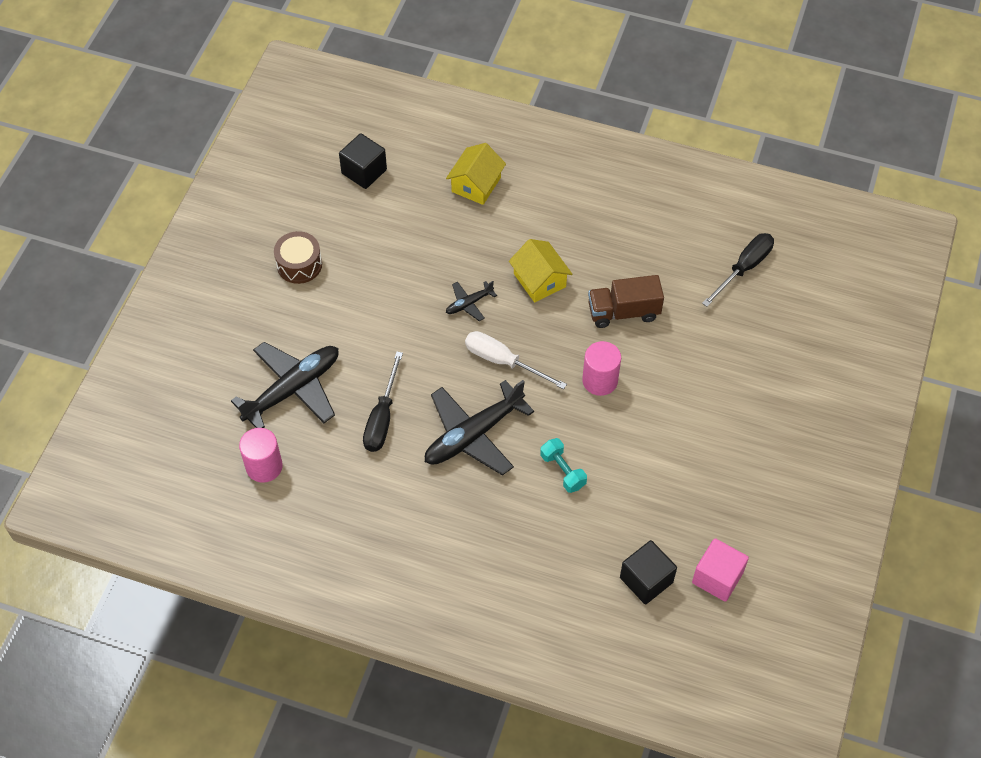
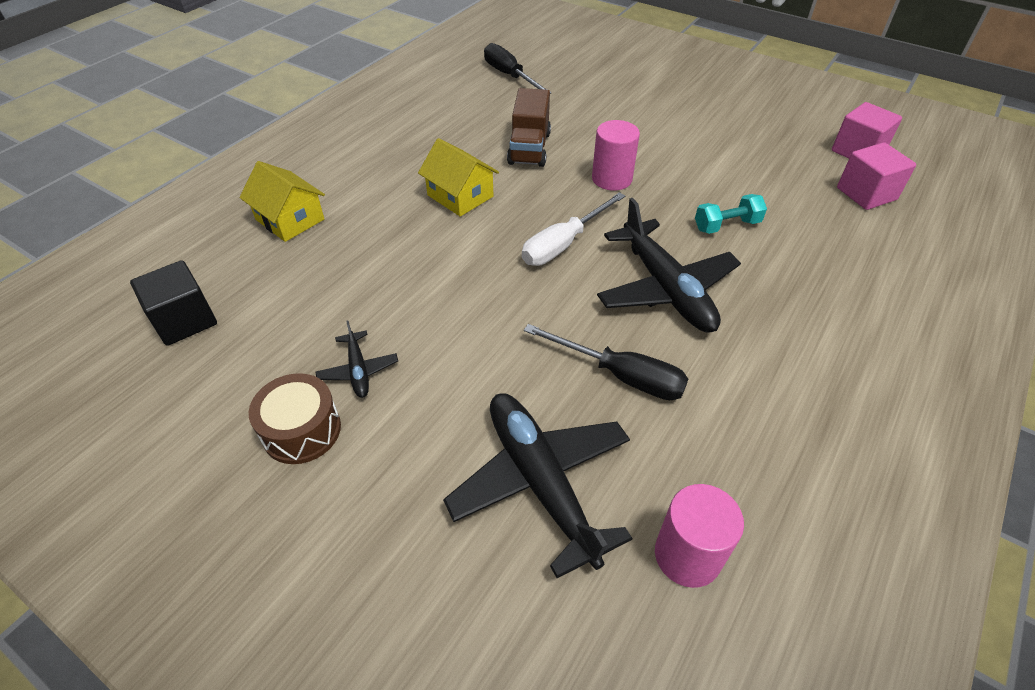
camera: 75 degrees left, 10 degrees down
black plane [446,281,497,321] -> black plane moved to [316,320,398,398]
yellow house [509,239,572,303] -> yellow house turned 60 degrees clockwise [418,138,499,217]
black cube [620,540,677,604] -> pink cube [837,142,916,210]

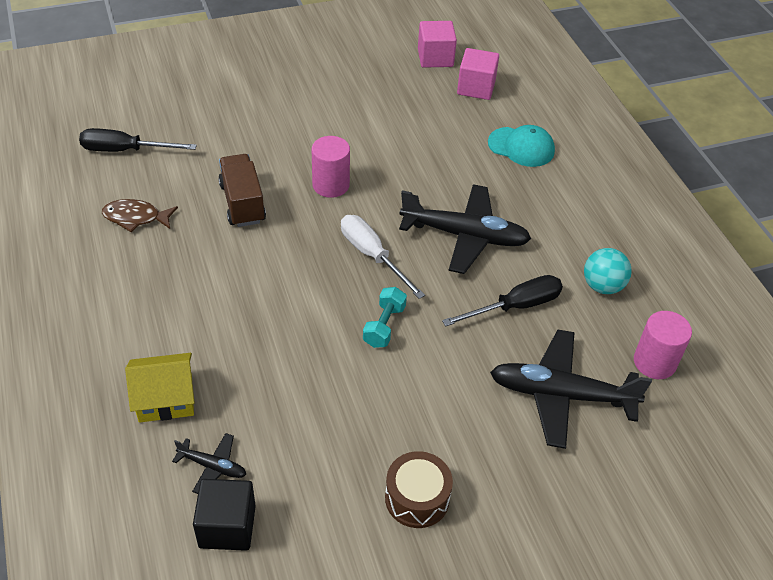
camera: 55 degrees left, 0 degrees up
black plane [316,320,398,398] -> black plane moved to [172,433,246,494]
yellow house [418,138,499,217] -> none
brown truck [507,88,551,167] -> brown truck turned 150 degrees counterclockwise [218,154,266,227]
white screwdriver [522,192,625,266] -> white screwdriver turned 150 degrees clockwise [341,215,425,299]
turquoise dumbbell [695,194,767,234] -> turquoise dumbbell moved to [363,287,407,348]
none -> brown fish [102,199,178,232]
none -> turquoise cap [488,125,555,167]
none -> turquoise ball [584,248,632,294]

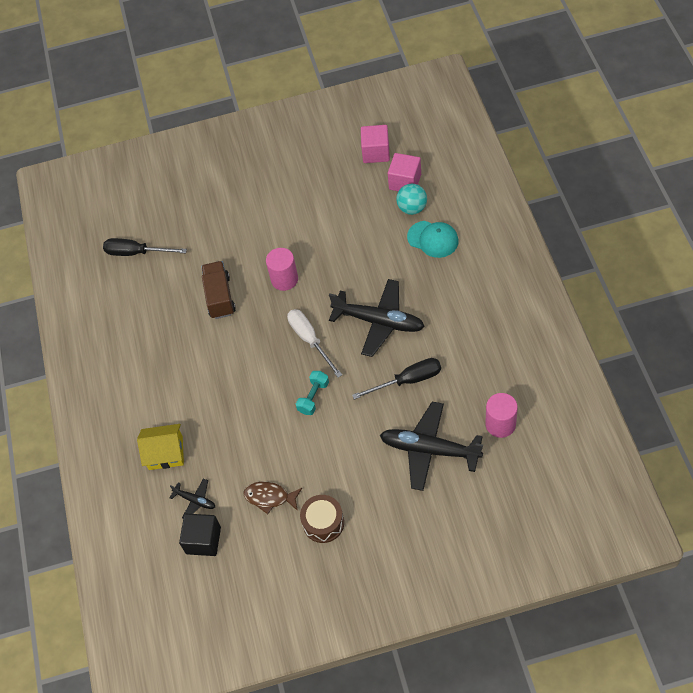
camera: 15 degrees right, 10 degrees up
brown fish [102,199,178,232] -> brown fish moved to [244,482,302,514]
turquoise ball [584,248,632,294] -> turquoise ball moved to [396,184,427,215]

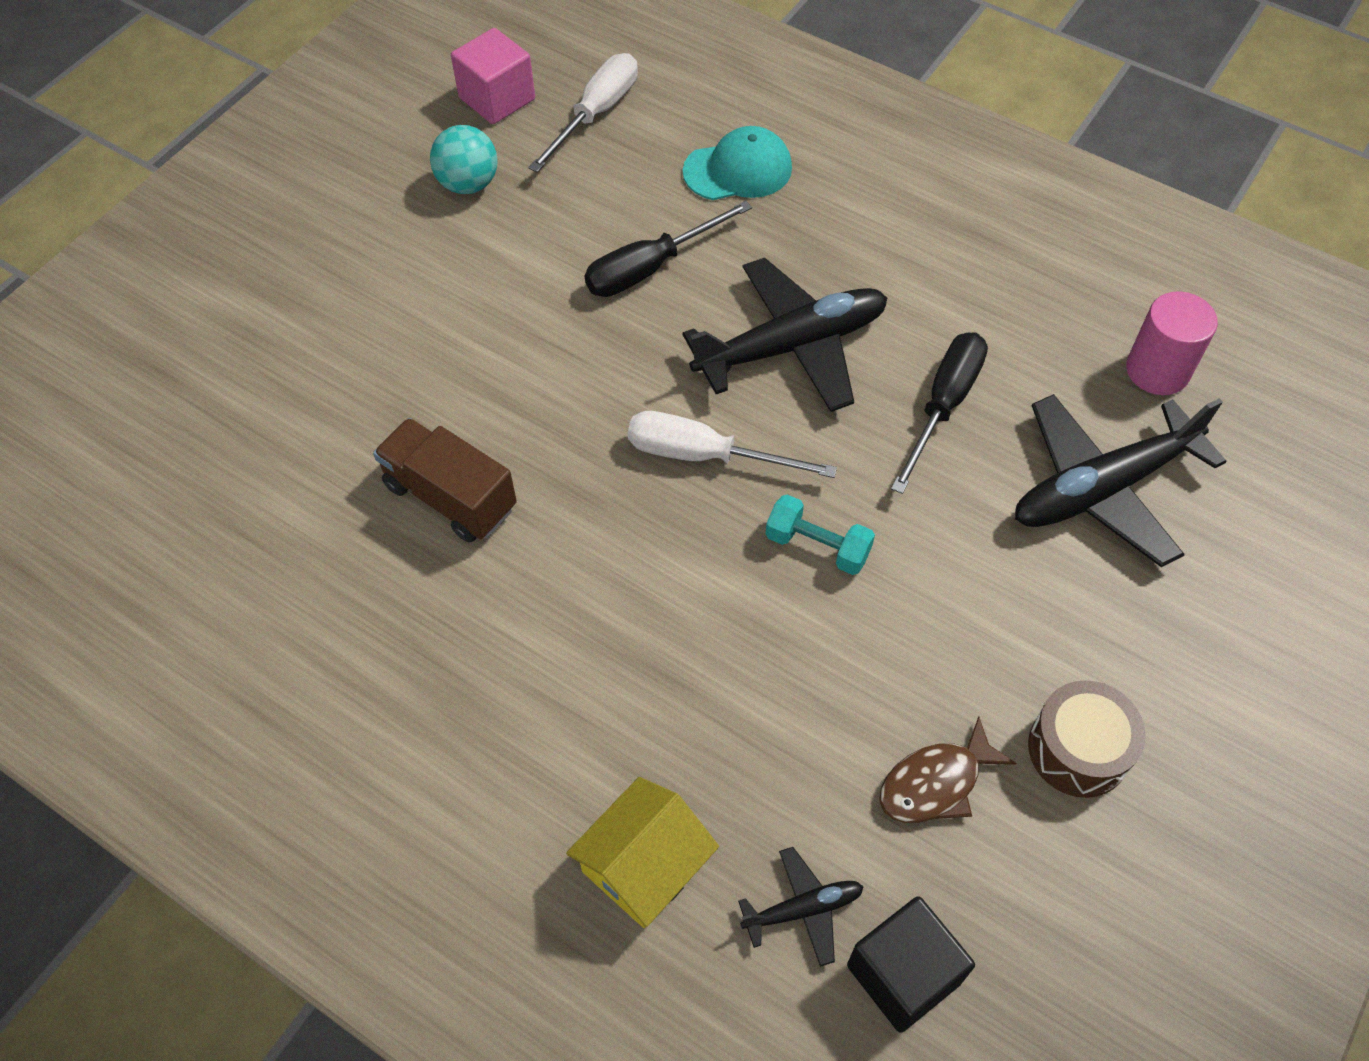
camera: 50 degrees left, 0 degrees up
black screwdriver [103,238,187,256] -> black screwdriver moved to [585,201,752,297]
pink cylinder [266,248,298,291] -> none
turquoise dumbbell [296,371,329,415] -> turquoise dumbbell turned 45 degrees counterclockwise [766,495,875,575]
pink cube [388,153,421,191] -> white screwdriver [528,53,638,172]
turquoise ball [396,184,427,215] -> turquoise ball moved to [430,125,498,194]

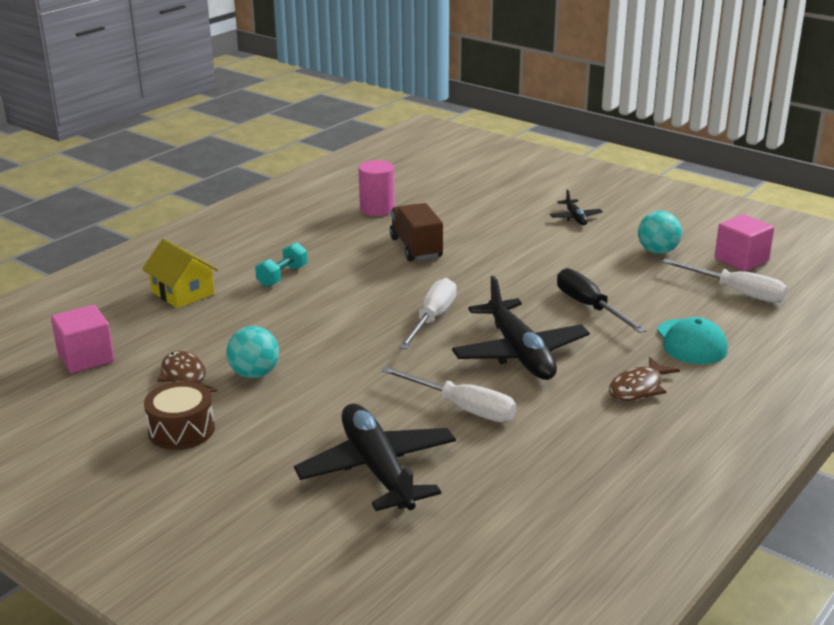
camera: 95 degrees right, 30 degrees down
brown truck [373,418,517,543] -> brown truck turned 60 degrees counterclockwise [390,203,443,261]
black plane [738,847,864,967] -> black plane moved to [550,189,603,225]
turquoise dumbbell [766,495,875,575] -> turquoise dumbbell moved to [255,242,307,287]
black cube [847,896,975,1033] -> pink cube [51,305,114,373]
black screwdriver [891,332,988,494] -> white screwdriver [381,366,516,422]
pink cylinder [1126,291,1218,395] -> pink cylinder moved to [358,160,395,216]
none -> turquoise ball [226,326,279,378]
none -> brown fish [609,357,680,401]

